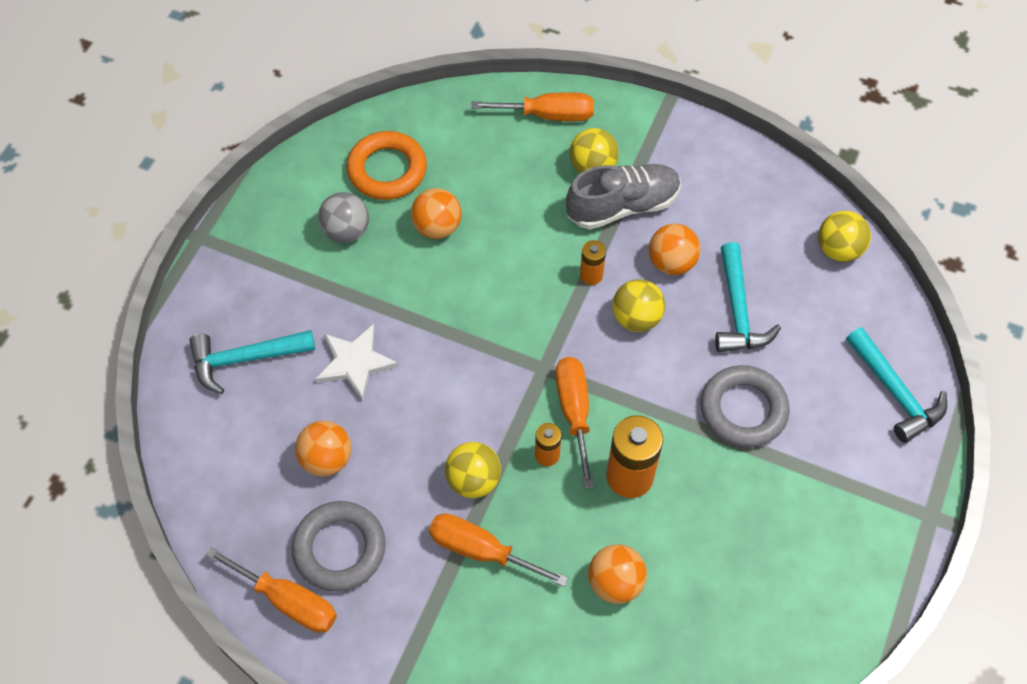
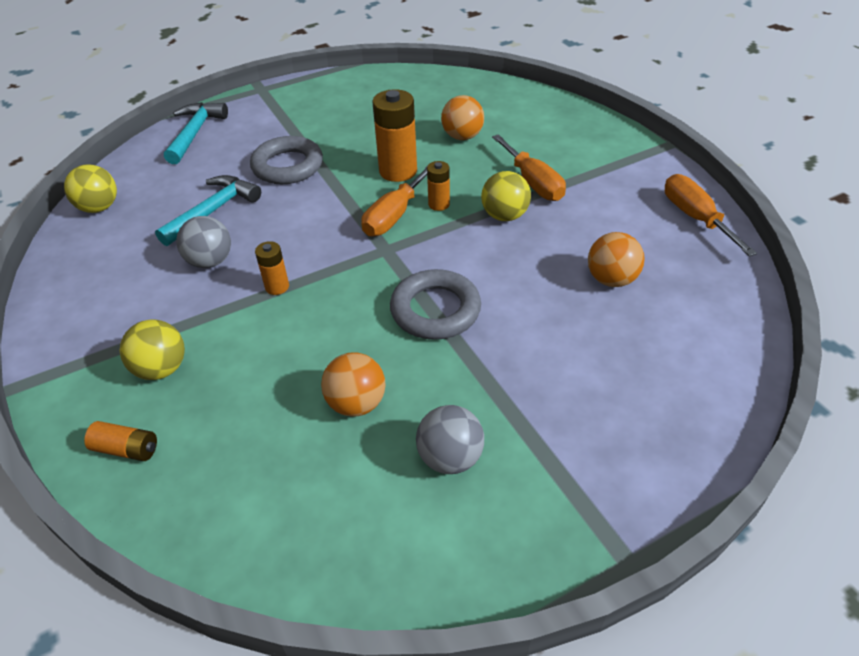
camera: 140 degrees left, 15 degrees down
turquoise hammer [189,330,315,394] -> none
grey ring [292,501,386,592] -> grey ring moved to [390,269,481,340]
white star [315,324,398,401] -> none
orange ring [347,131,427,200] -> none
orange screwdriver [471,92,594,121] -> orange battery [84,421,157,461]
grey shoe [566,164,681,229] -> none
yellow ball [612,279,665,332] -> none
orange ball [649,224,700,275] -> grey ball [176,216,231,268]

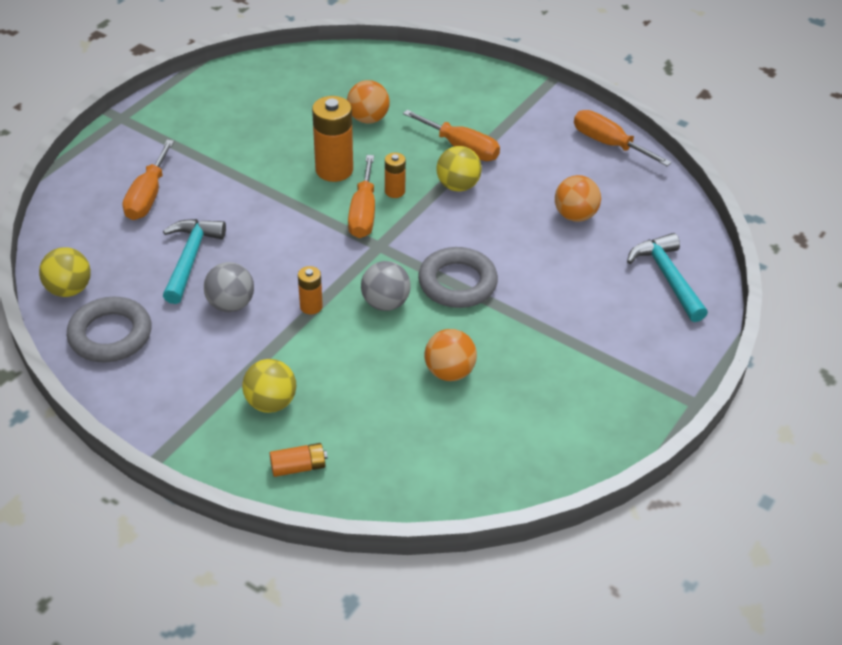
camera: 30 degrees left, 0 degrees up
turquoise hammer [164,102,228,164] -> turquoise hammer moved to [627,233,708,322]
grey ring [250,136,323,184] -> grey ring moved to [67,296,151,362]
grey ball [416,405,484,474] -> grey ball moved to [361,261,411,311]
none -> orange screwdriver [122,140,174,220]

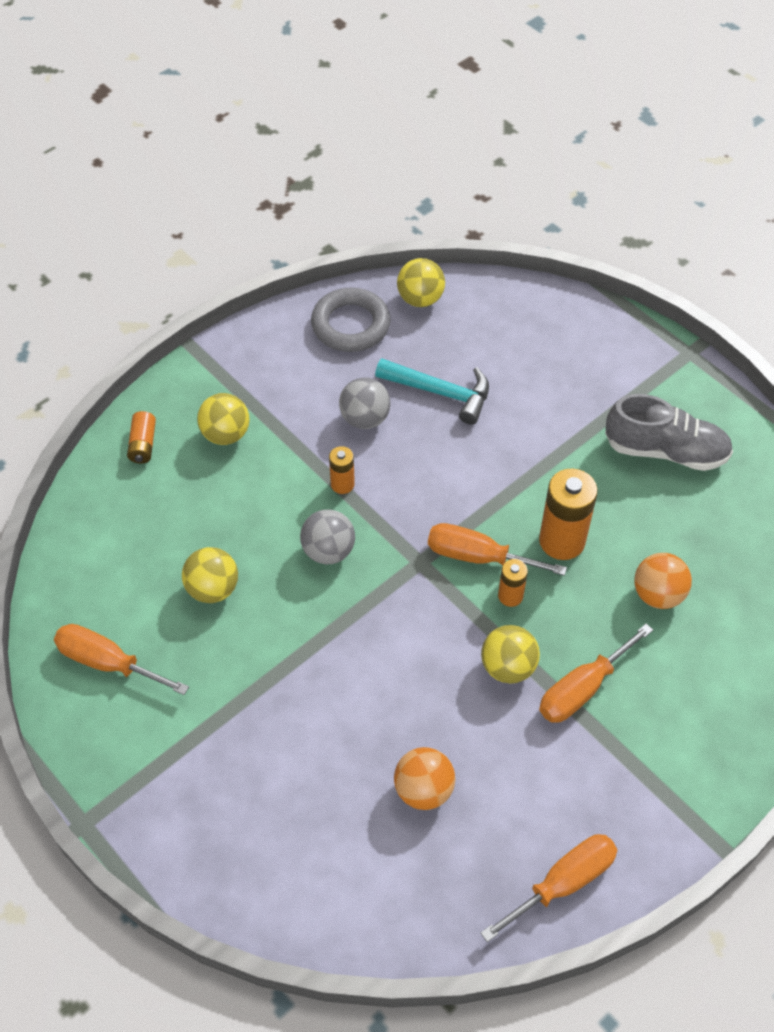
camera: 105 degrees right, 10 degrees up
orange screwdriver [122,140,174,220] -> orange screwdriver moved to [54,624,189,695]
grey ring [418,247,498,308] -> none
orange ball [425,329,477,381] -> yellow ball [182,547,238,603]
turquoise hammer [627,233,708,322] -> none
none -> grey shoe [605,394,733,471]

